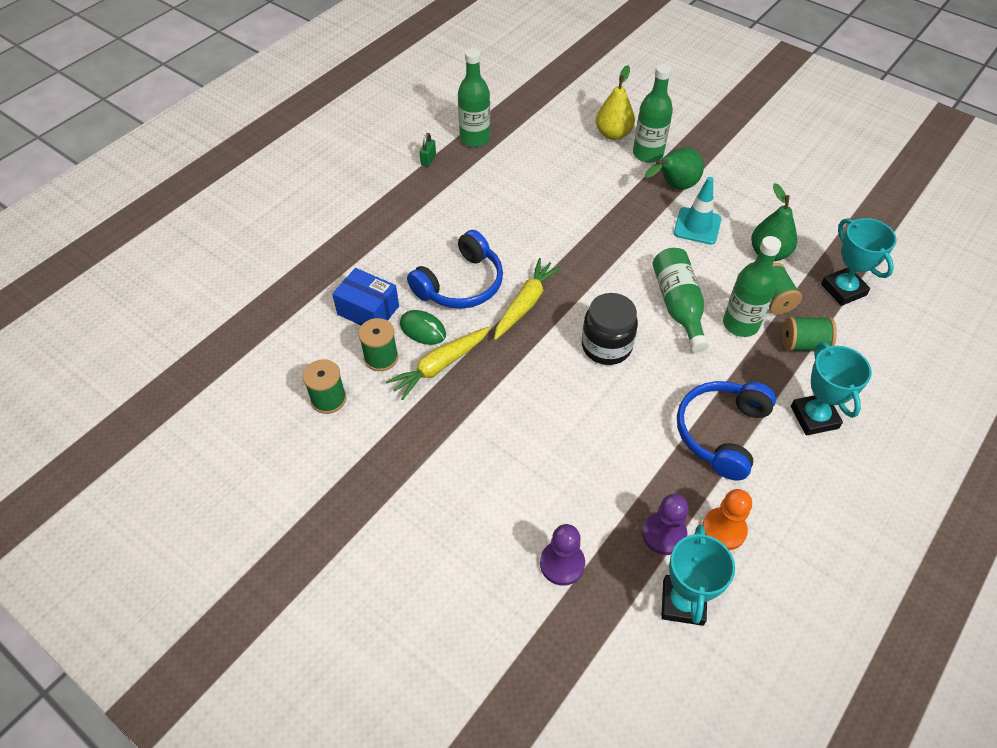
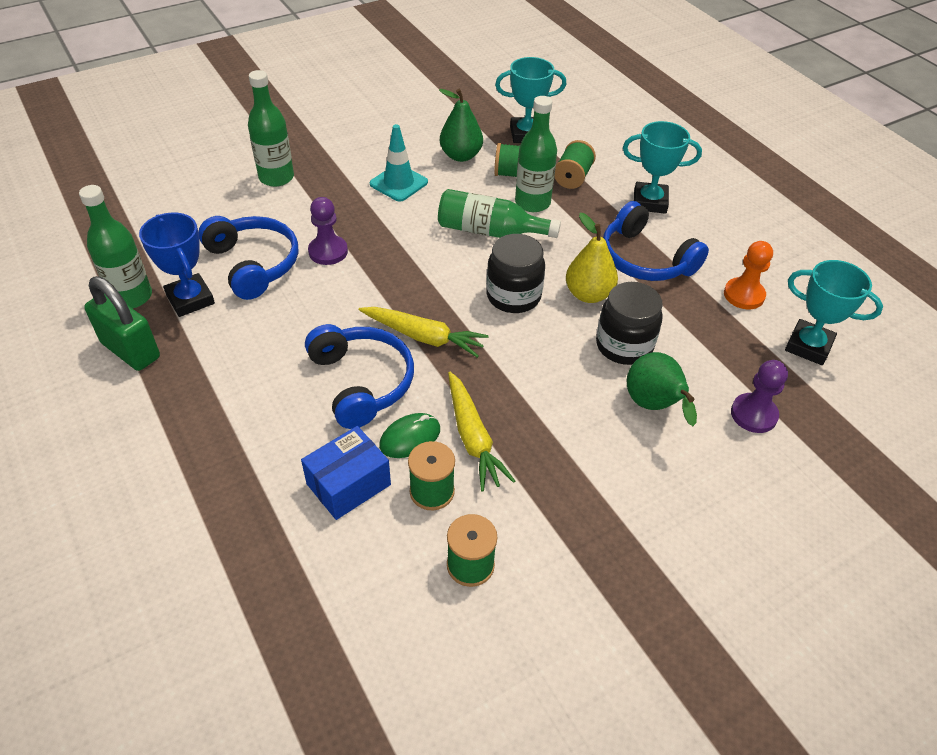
camera: 70 degrees left, 5 degrees down
green padlock [420,133,436,167] -> green padlock [84,276,160,371], size x2.18
yellow carrot [494,258,562,340] -> yellow carrot turned 150 degrees clockwise [359,307,489,358]
yellow pear [596,65,635,140] -> yellow pear moved to [566,213,618,303]
purple pawn [642,494,689,555] -> purple pawn moved to [308,197,348,265]
green pear [645,147,704,190] -> green pear moved to [627,352,697,426]
none -> blue trophy [139,212,215,317]
none -> blue headphones [199,216,298,300]
none -> black jar [596,282,663,365]

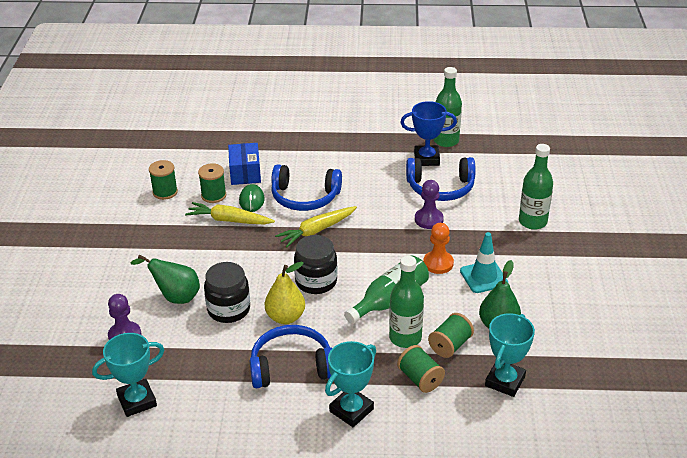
camera: 125 degrees right, 10 degrees down
green padlock [84,276,160,371] -> none
orange pawn [724,241,773,309] -> orange pawn moved to [423,223,454,274]

